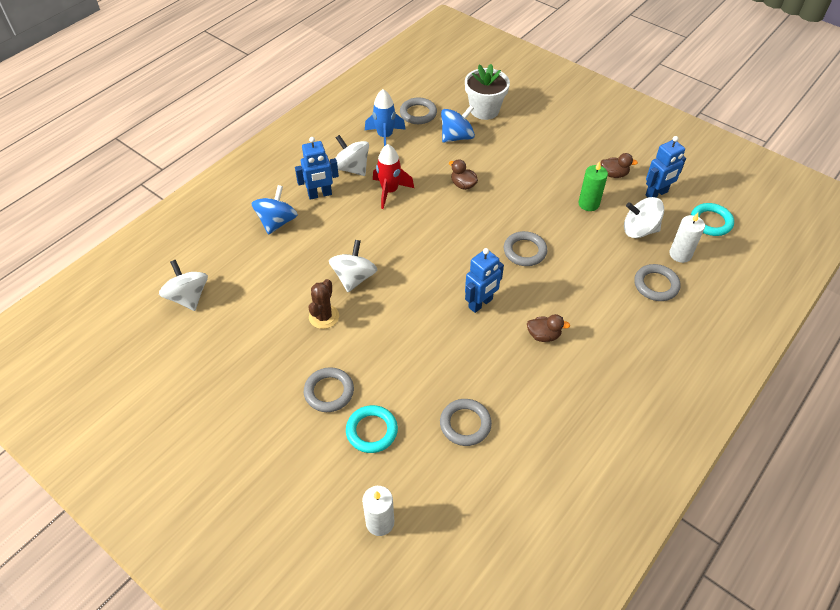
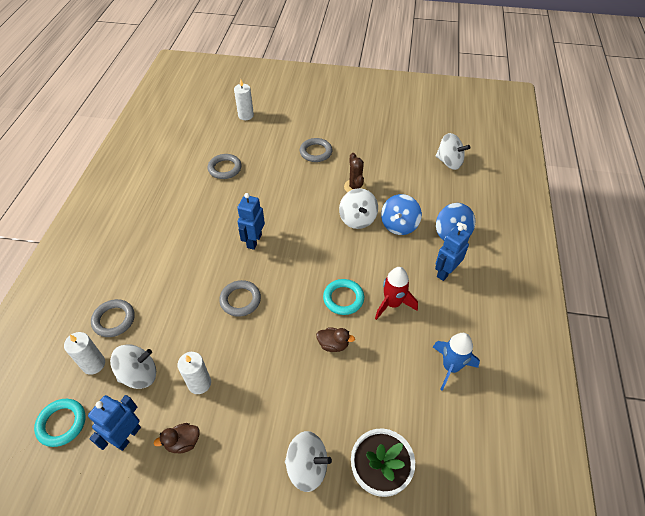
camera: 150 degrees right, 0 degrees up
white spinning top [336,135,369,176] -> white spinning top moved to [285,431,332,492]
turquoise ring [346,405,398,453] -> turquoise ring moved to [323,279,364,315]
grey ring [400,98,437,124] -> none
blue spinning top [441,105,475,143] -> blue spinning top moved to [381,194,422,235]
brown duck [527,314,570,342] -> none
green candle [579,161,608,211] -> white candle [178,352,211,394]

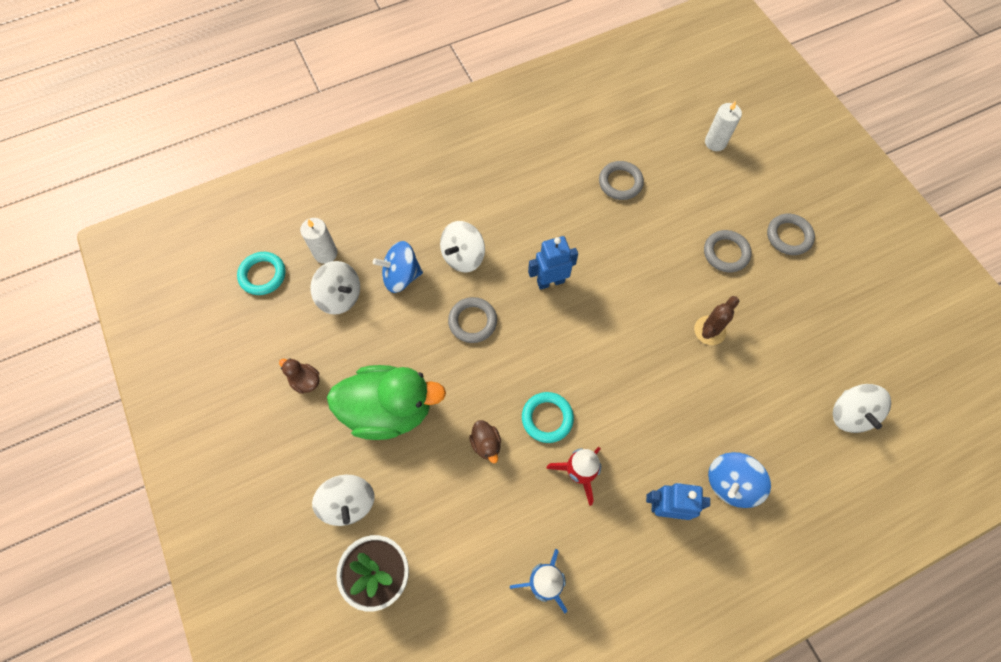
camera: 55 degrees right, 15 degrees up
blue robot [88,395,141,451] -> none
grey ring [91,299,135,337] -> grey ring moved to [767,214,815,255]
white candle [178,352,211,394] -> none
white spinning top [339,188,378,229] -> white spinning top moved to [440,221,485,273]
blue spinning top [381,194,422,235] -> blue spinning top moved to [373,241,423,293]
none -> green duck [327,365,446,440]

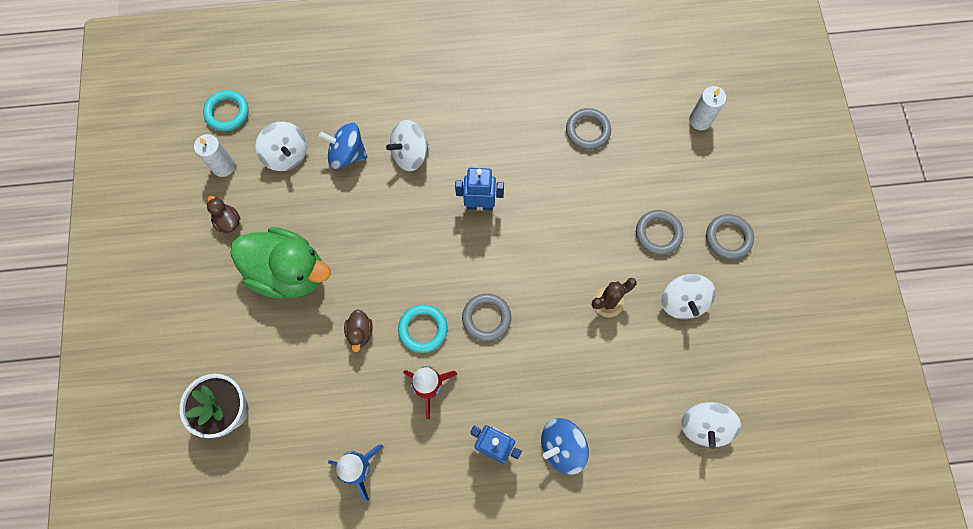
camera: 20 degrees right, 5 degrees up
white candle [300,218,337,264] -> white candle moved to [194,134,235,177]
white spinning top [312,475,374,526] -> white spinning top moved to [661,274,716,319]
grey ring [448,297,497,343] -> grey ring moved to [462,293,511,341]

